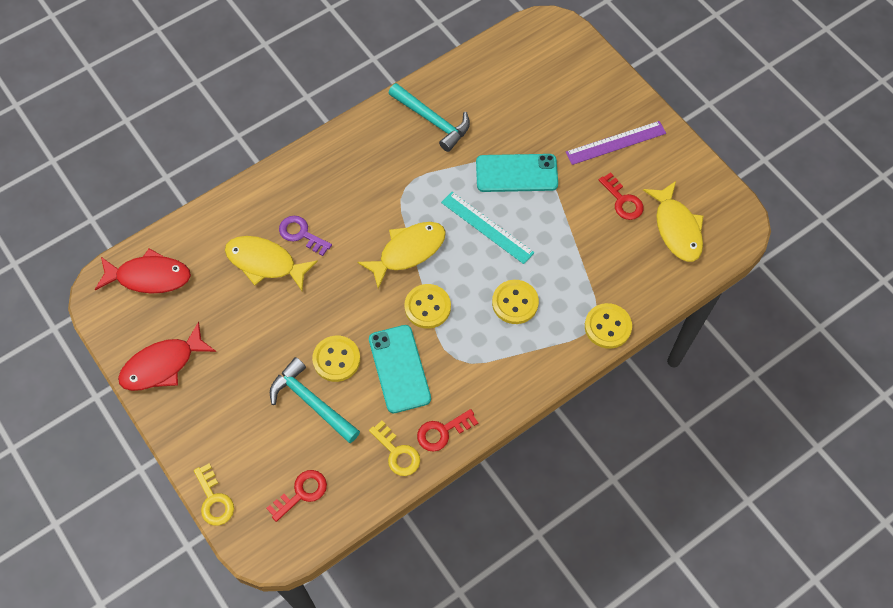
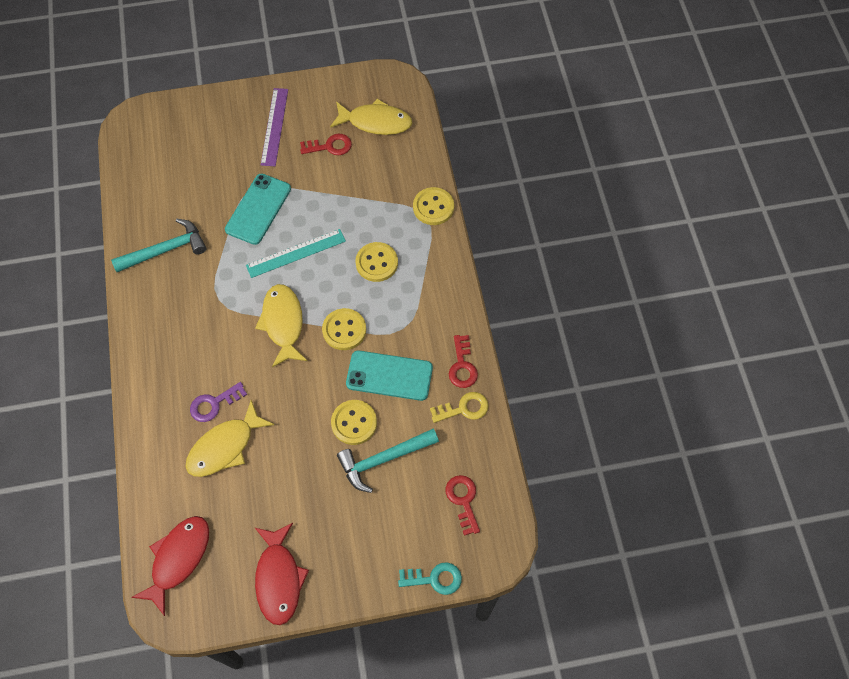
camera: 65 degrees left, 0 degrees up
yellow key [194,463,234,526] -> turquoise key [398,562,462,595]

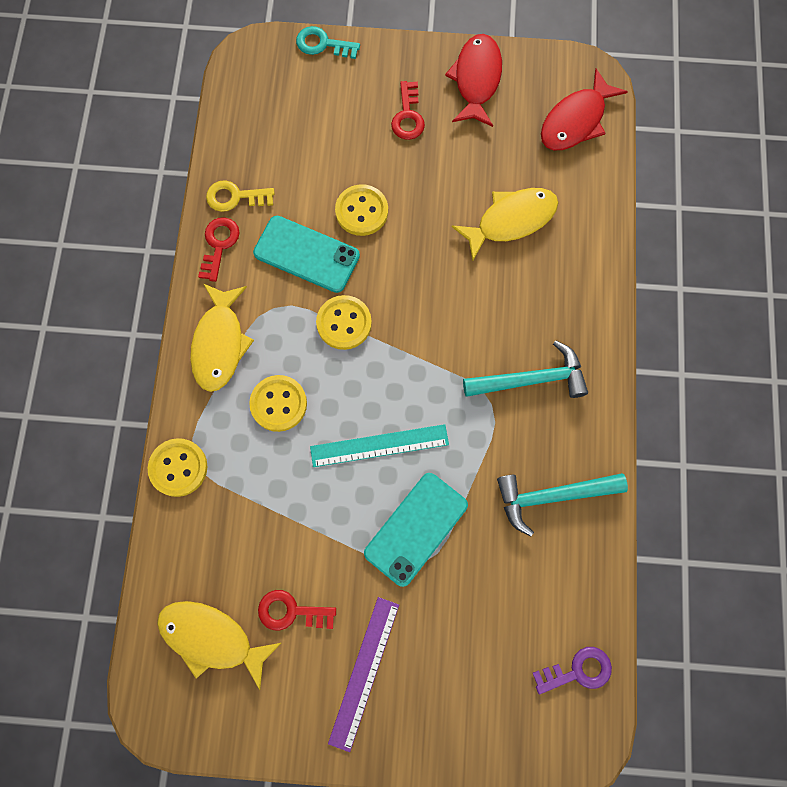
camera: 165 degrees left, 10 degrees up
purple key [190,382,247,422] -> purple key moved to [533,647,612,694]
yellow fish [255,284,307,367] -> yellow fish moved to [190,283,254,392]
turquoise hammer [337,429,439,493] -> turquoise hammer moved to [463,340,588,398]
red key [446,475,480,536] -> red key moved to [391,81,425,140]

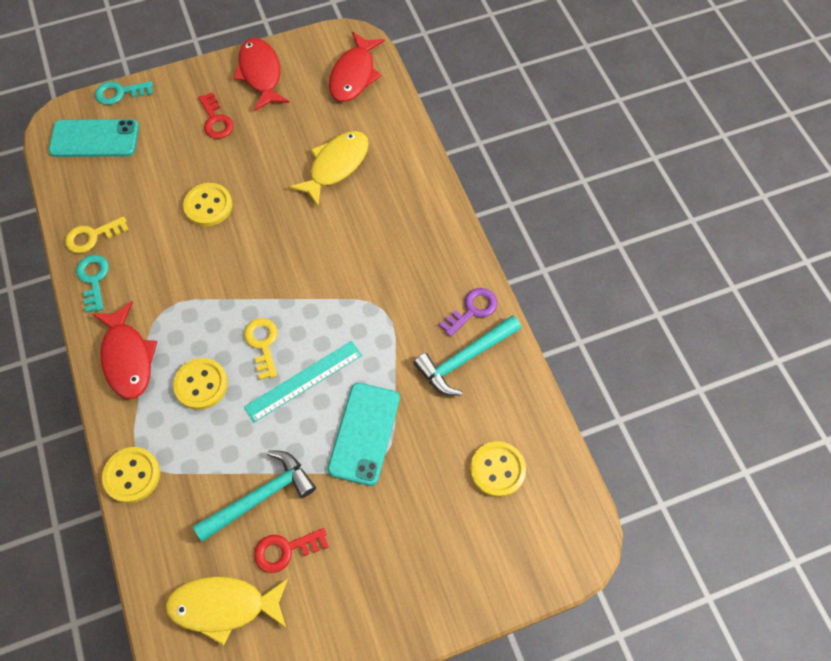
camera: 25 degrees left, 10 degrees down
yellow fish [190,283,254,392] -> red fish [92,301,157,399]
red key [198,217,240,282] -> turquoise key [76,255,109,313]
turquoise phone [253,216,360,293] -> turquoise phone moved to [49,119,139,157]
yellow button [316,295,372,350] -> yellow button moved to [470,441,526,497]
purple ruler [328,597,399,752] -> none
turquoise hammer [463,340,588,398] -> turquoise hammer moved to [193,450,316,542]
purple key [533,647,612,694] -> purple key moved to [439,288,497,337]
none -> yellow key [244,318,278,380]

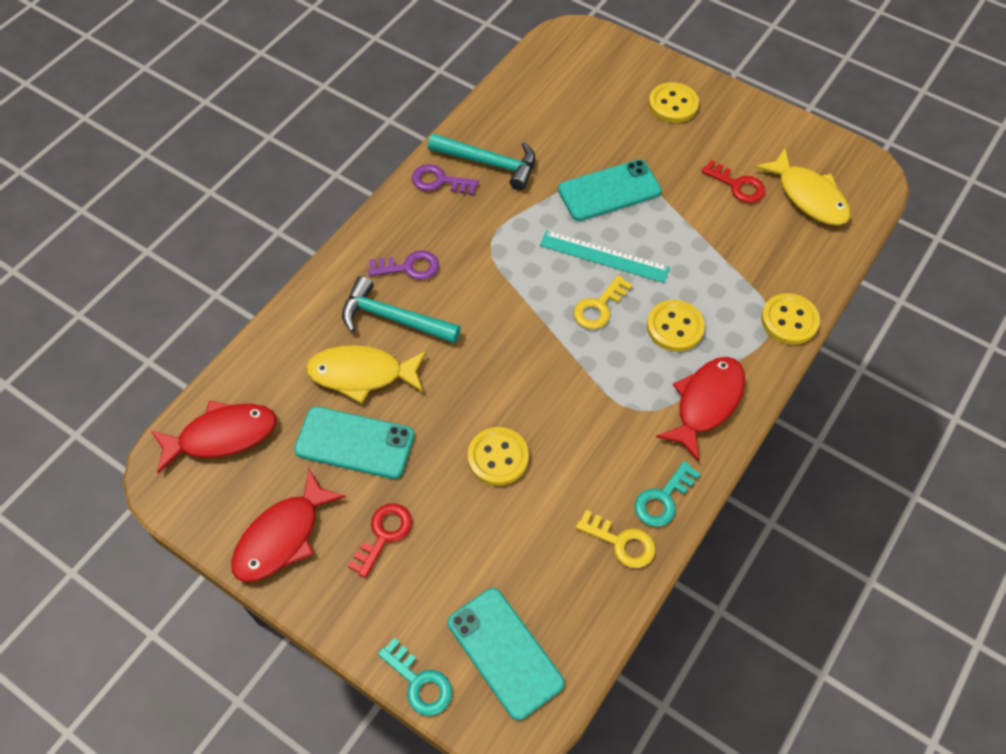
camera: 125 degrees left, 5 degrees down
turquoise hammer [193,450,316,542] -> turquoise hammer moved to [342,276,461,344]
yellow button [470,441,526,497] -> yellow button moved to [649,82,699,123]
none -> turquoise phone [294,407,414,479]
none -> purple key [368,250,439,280]

